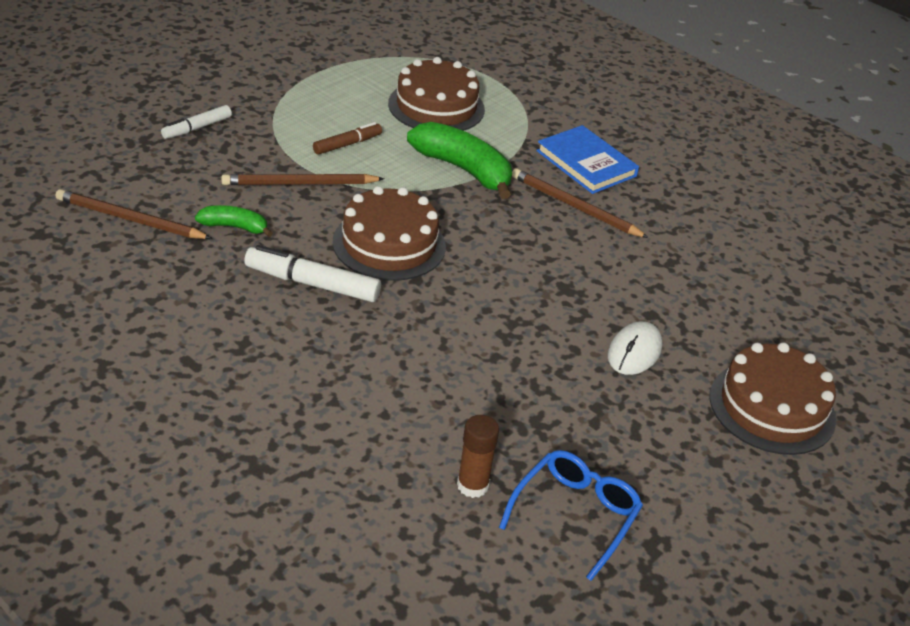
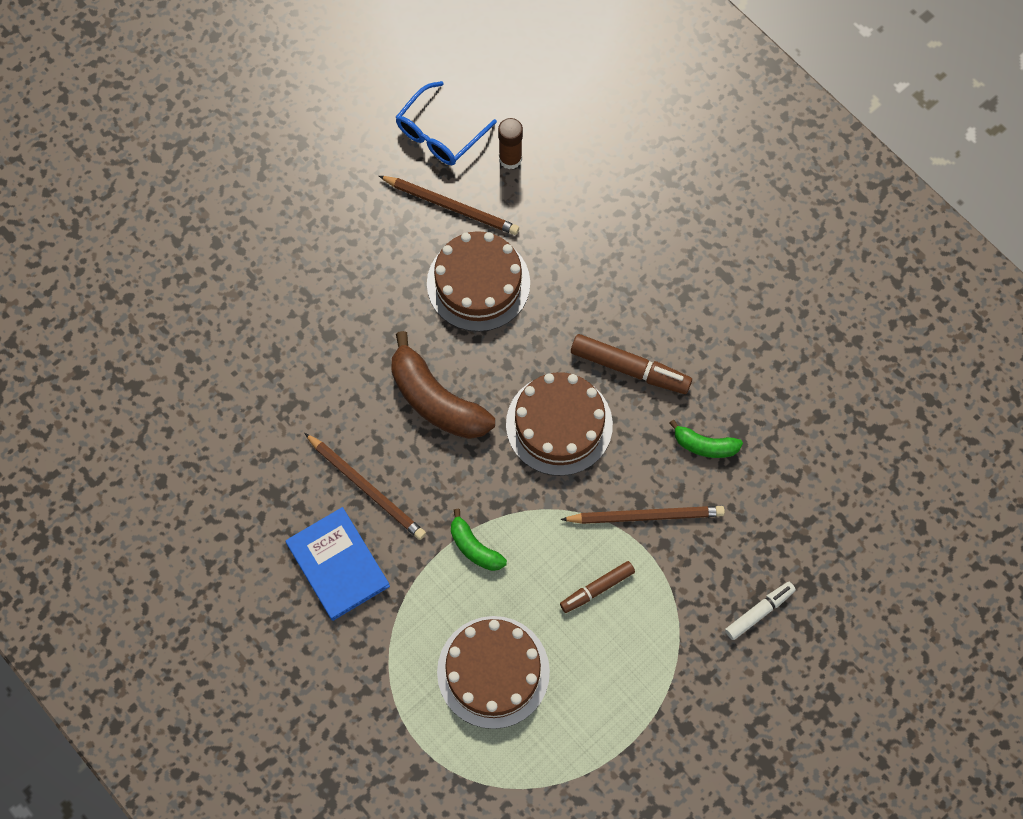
camera: 170 degrees left, 30 degrees up
brown pencil [56,189,212,239] -> brown pencil moved to [379,176,519,235]
white marker [244,245,381,302] -> brown marker [571,334,692,394]
green banana [407,122,512,199] -> green banana [451,509,507,571], size x0.54
white mouse [608,321,663,375] -> none
brown cake [710,342,836,455] -> brown cake moved to [427,231,530,332]
none -> brown banana [391,331,495,439]

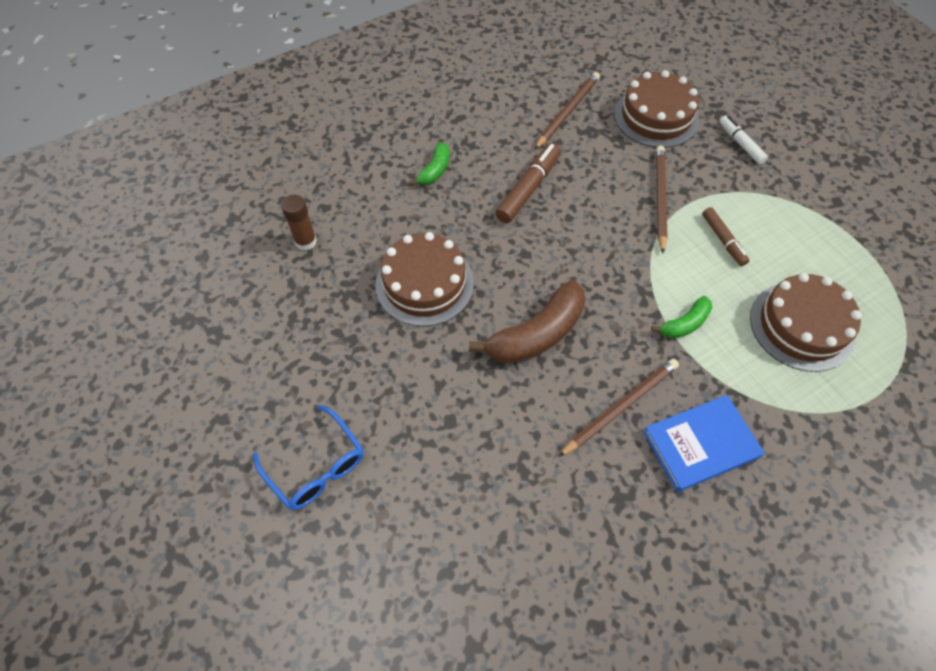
camera: 80 degrees left, 10 degrees down
brown pencil [379,176,519,235] -> brown pencil moved to [534,72,600,150]
blue glasses [396,81,497,165] -> blue glasses moved to [253,405,364,510]
brown cake [506,372,613,476] -> brown cake moved to [614,70,699,148]
green banana [669,420,743,458] -> green banana moved to [410,142,449,186]

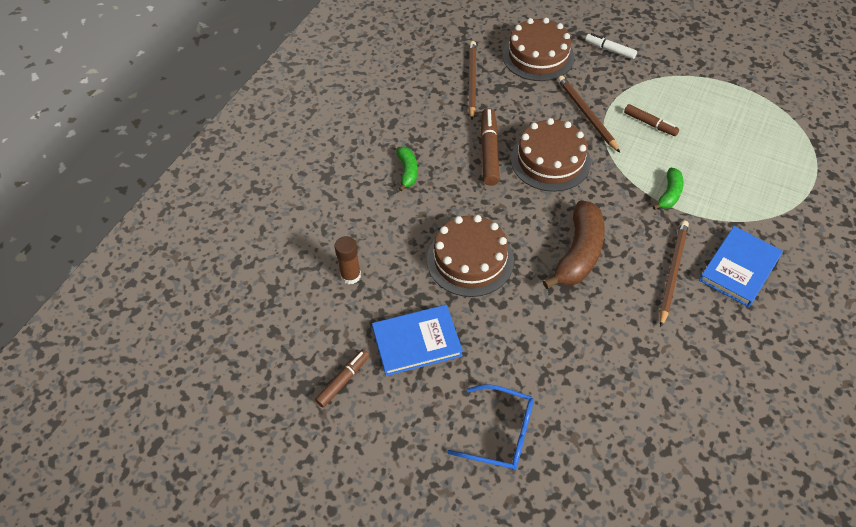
camera: 30 degrees left, 5 degrees down
brown cake [750,273,862,372] -> brown cake moved to [511,118,591,192]
none -> brown marker [315,349,369,407]
none -> blue book [372,305,463,376]

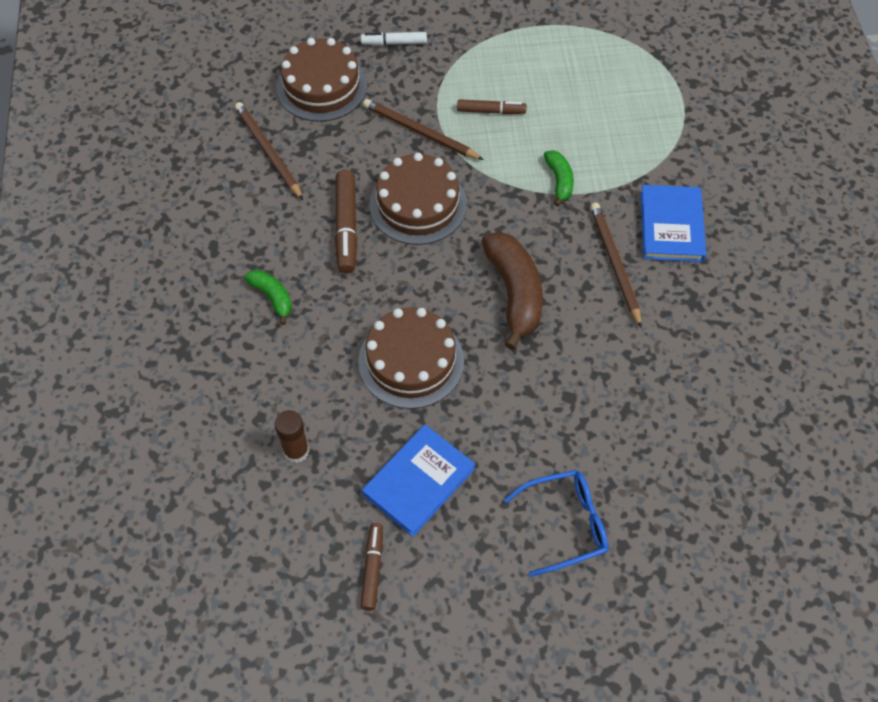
camera: 35 degrees left, 5 degrees up
brown marker [480,108,500,186] -> brown marker turned 150 degrees counterclockwise [335,170,357,274]

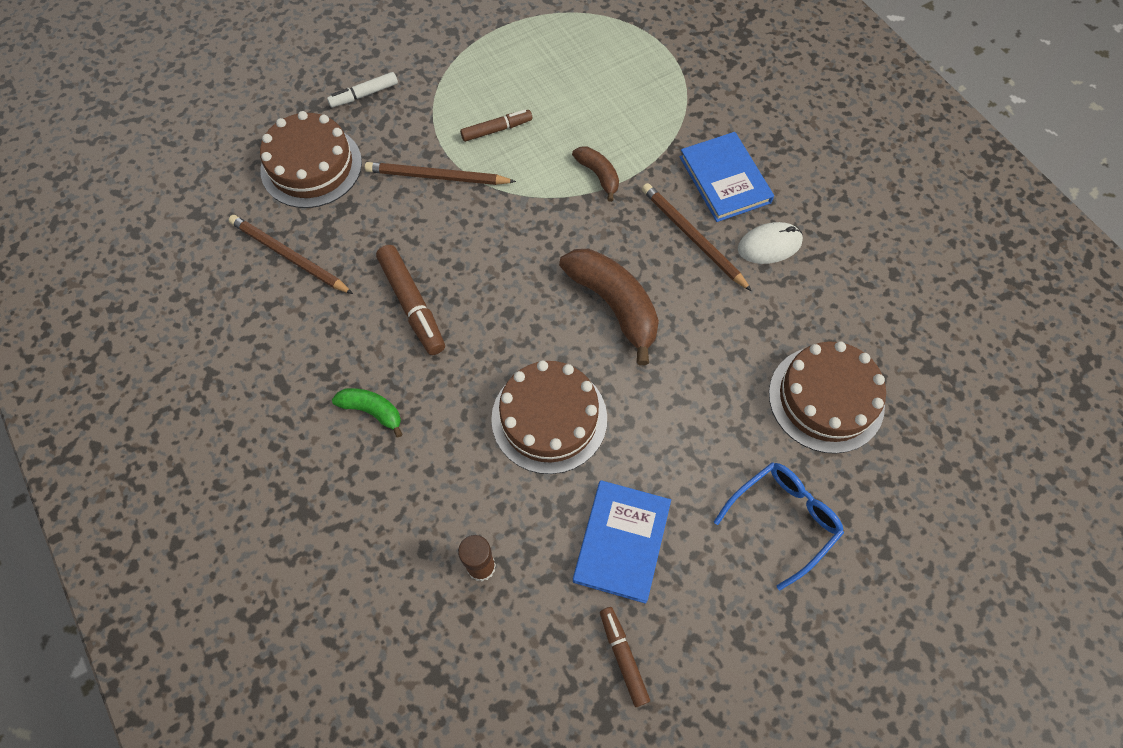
camera: 25 degrees left, 5 degrees up
brown cake [369,153,467,245] -> brown cake moved to [769,341,886,454]
green banana [544,150,574,207] -> brown banana [572,146,619,202]
none -> white mouse [738,222,803,264]

